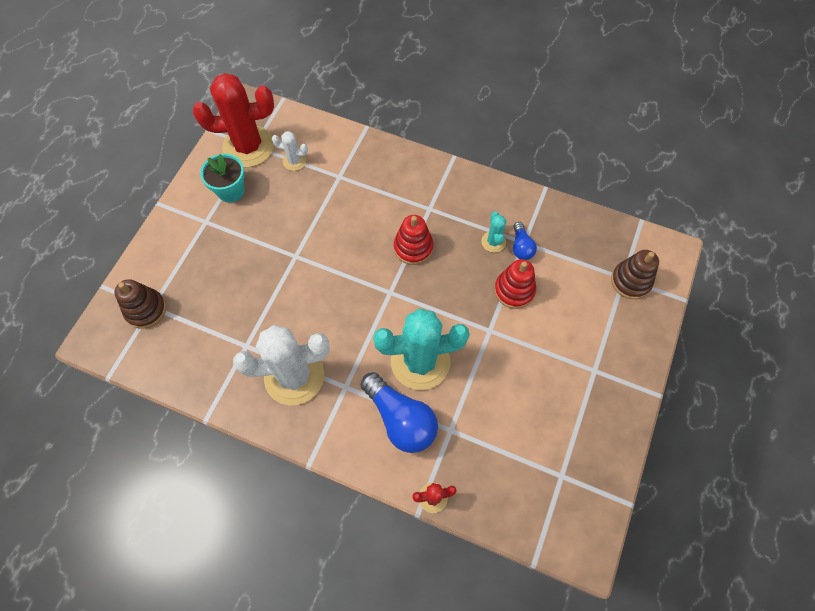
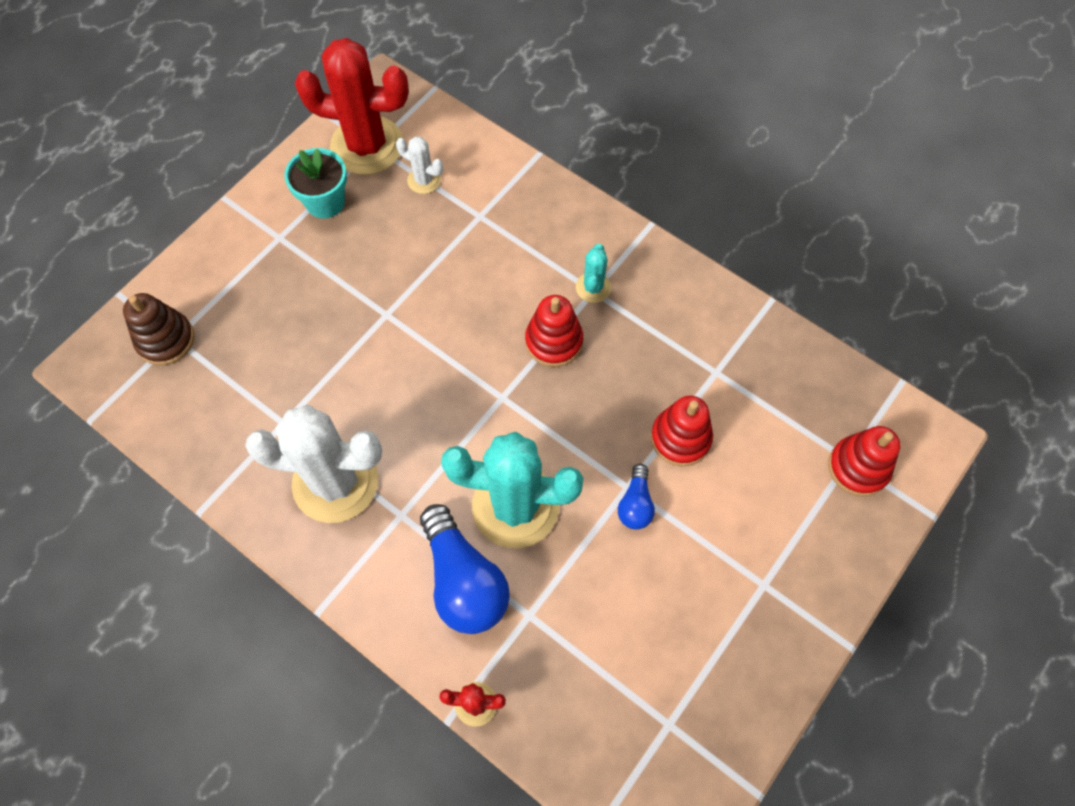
camera: 15 degrees right, 0 degrees up
turquoise cactus [481,212,506,253] -> turquoise cactus moved to [576,244,611,303]
blue light bulb [513,222,537,260] -> blue light bulb moved to [618,464,655,530]
brown stacking toy [611,250,659,299] -> red stacking toy [828,426,901,496]

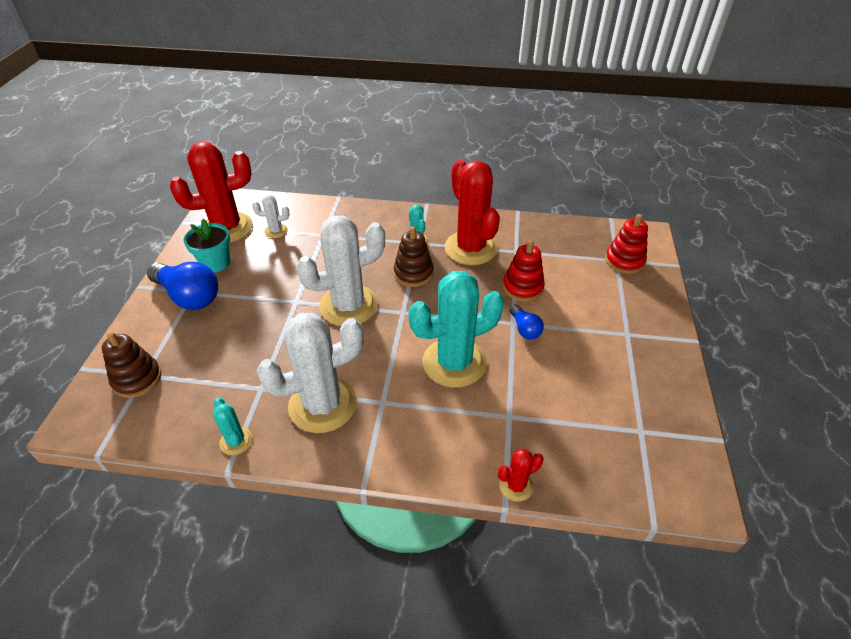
camera: 30 degrees left, 20 degrees down
blue light bulb [420,504,510,634] -> blue light bulb moved to [147,262,218,310]
red stacking toy [525,295,583,367] -> brown stacking toy [394,226,434,287]
none -> turquoise cactus [213,398,253,455]
none -> white cactus [296,215,385,326]
none -> red cactus [445,160,500,265]

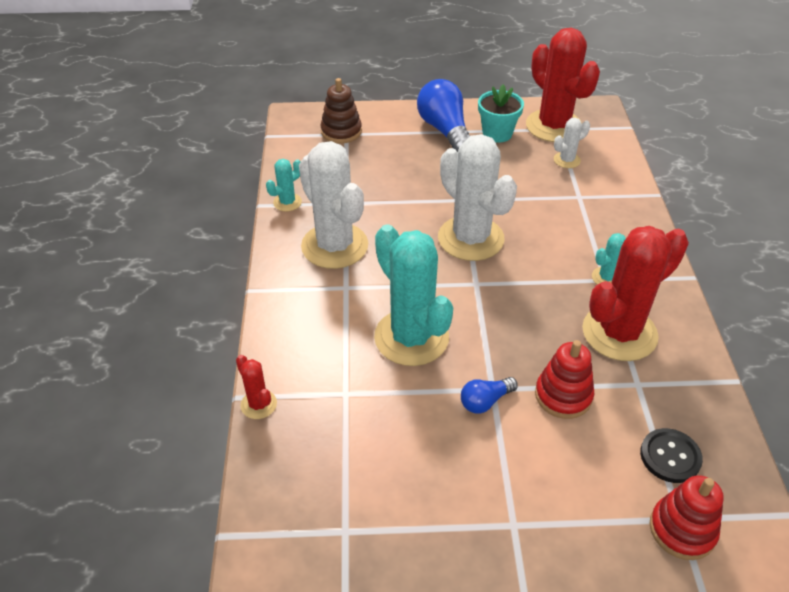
camera: 80 degrees right, 0 degrees up
blue light bulb [147,262,218,310] -> blue light bulb turned 135 degrees clockwise [417,79,470,152]
white cactus [252,195,289,238] -> white cactus turned 75 degrees clockwise [554,118,590,168]
brown stacking toy [394,226,434,287] -> none
none -> black button [640,428,703,483]

